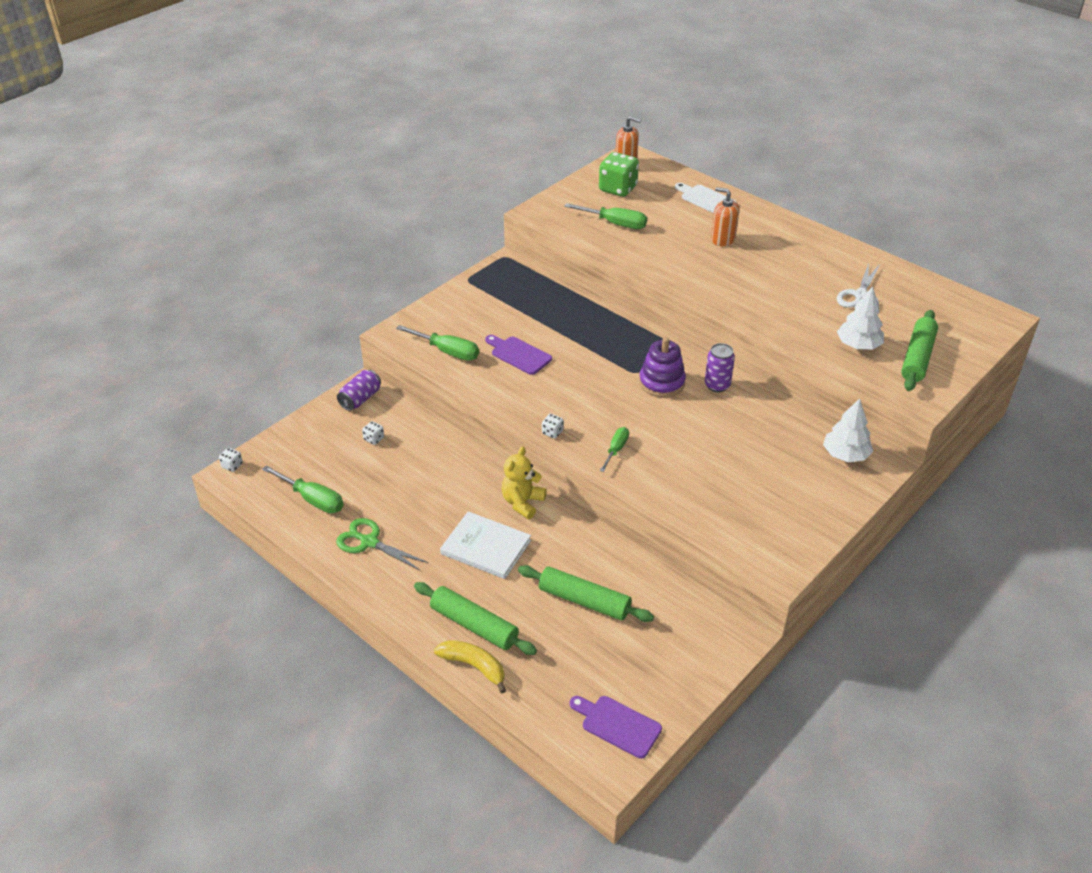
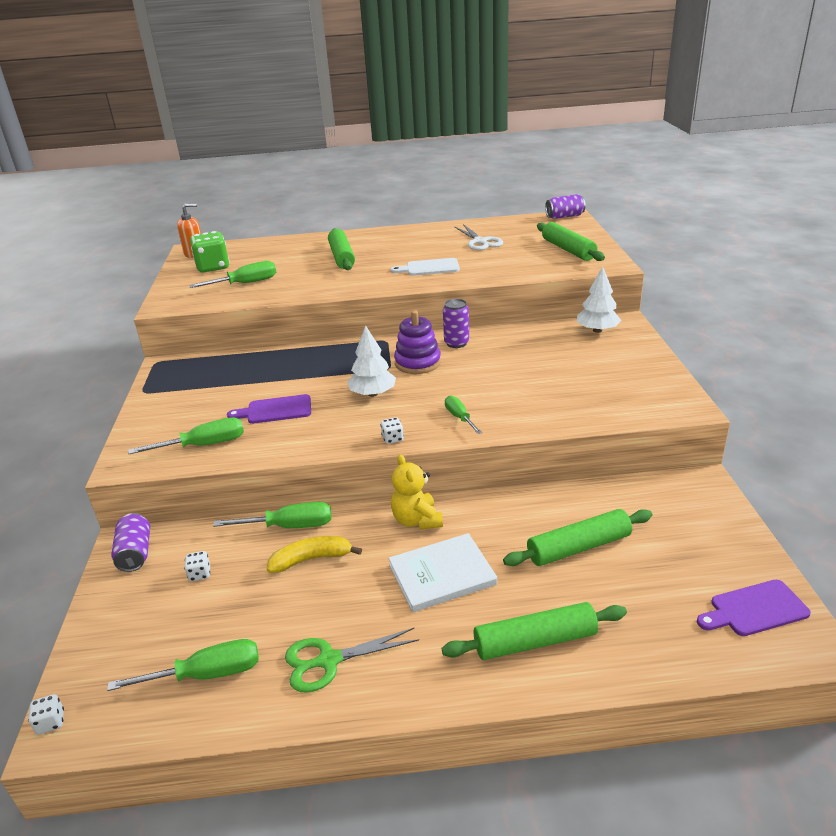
camera: 45 degrees left, 10 degrees down
yellow banana [434,640,506,693] -> yellow banana moved to [267,536,362,573]
white cutting board [675,183,736,213] -> white cutting board moved to [391,258,460,276]
orange soap dispenser [711,187,739,246] -> green rolling pin [328,229,355,270]
white tree [837,286,884,350] -> white tree moved to [347,326,396,397]
none -> green screwdriver [213,502,332,528]
none -> purple can [545,194,586,219]

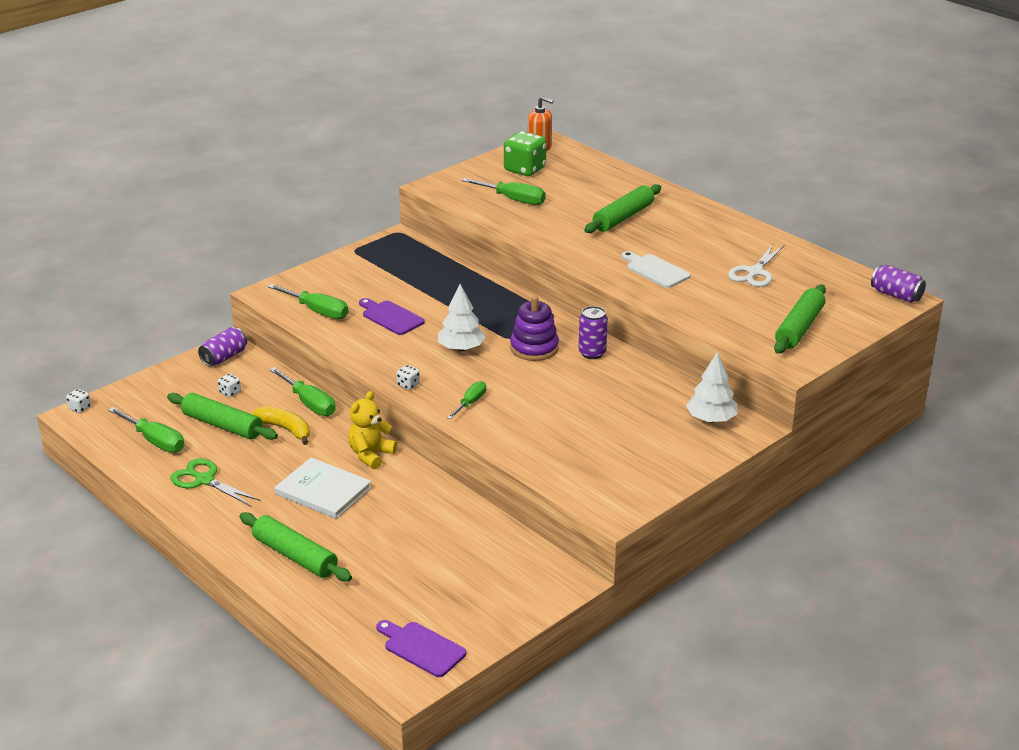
camera: 50 degrees right, 0 degrees up
green rolling pin [503,509,652,566] -> green rolling pin moved to [167,393,278,440]

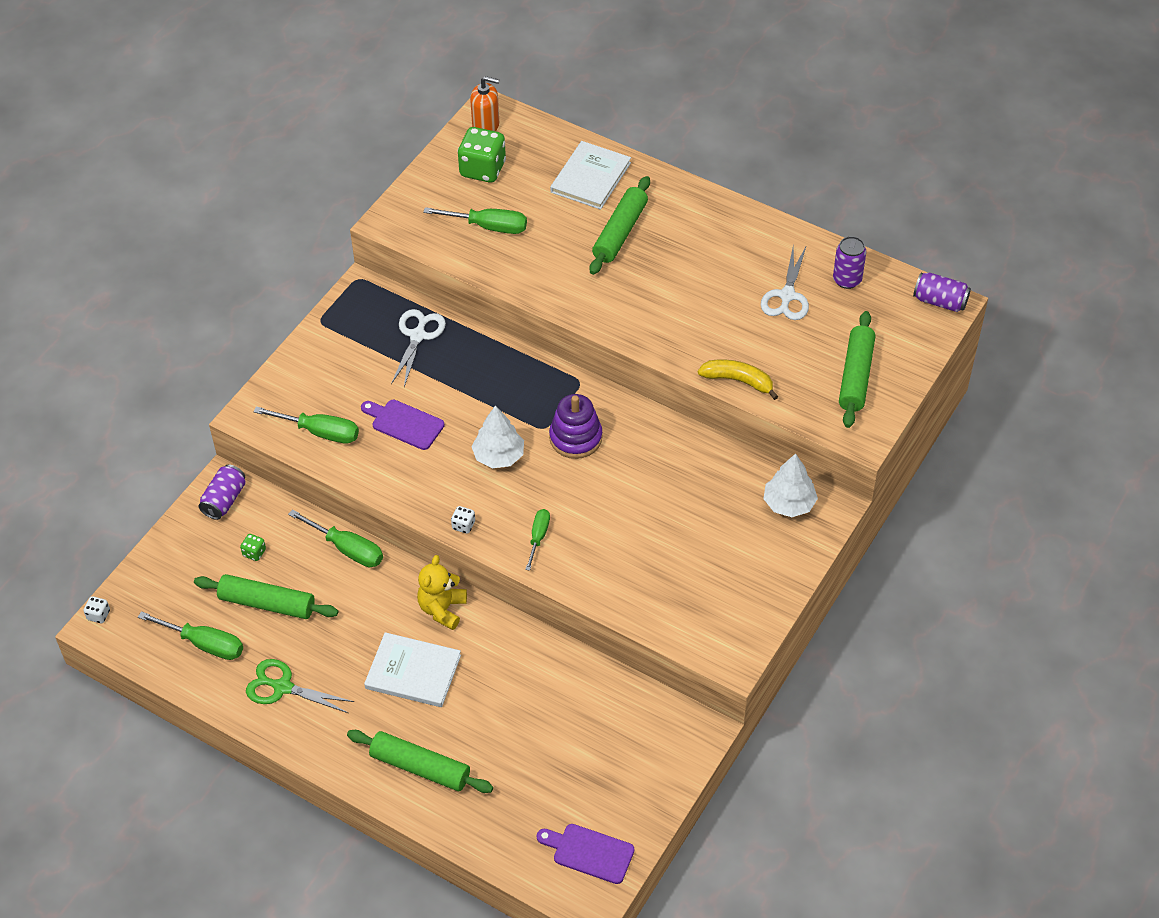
camera: 15 degrees left, 20 degrees up
white dice [218,373,241,397] -> green dice [240,534,266,561]
yellow banana [251,406,310,445] -> yellow banana moved to [698,360,779,400]
purple can [579,306,608,359] -> purple can moved to [833,236,866,289]
white cutting board [621,251,691,288] -> none
none -> white scissors [391,309,446,387]
none -> white book [550,141,631,210]

